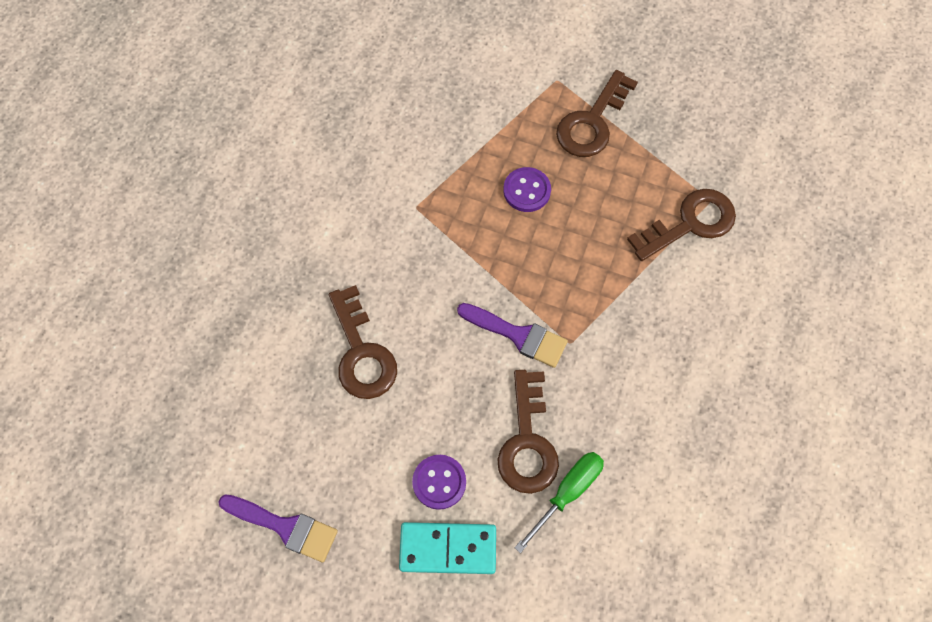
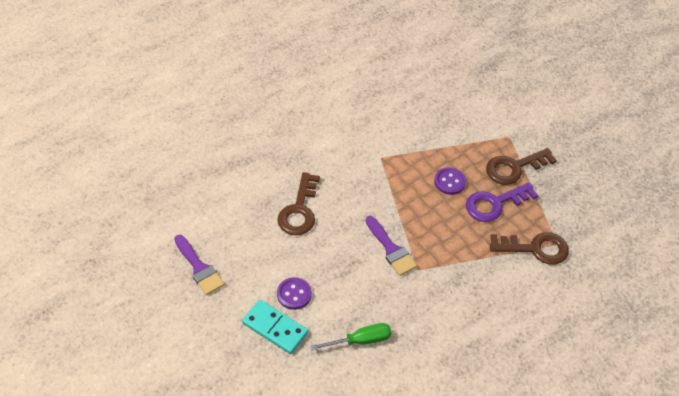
camera: 30 degrees right, 15 degrees down
brown key [497,370,559,494] -> none
none -> purple key [466,182,538,222]

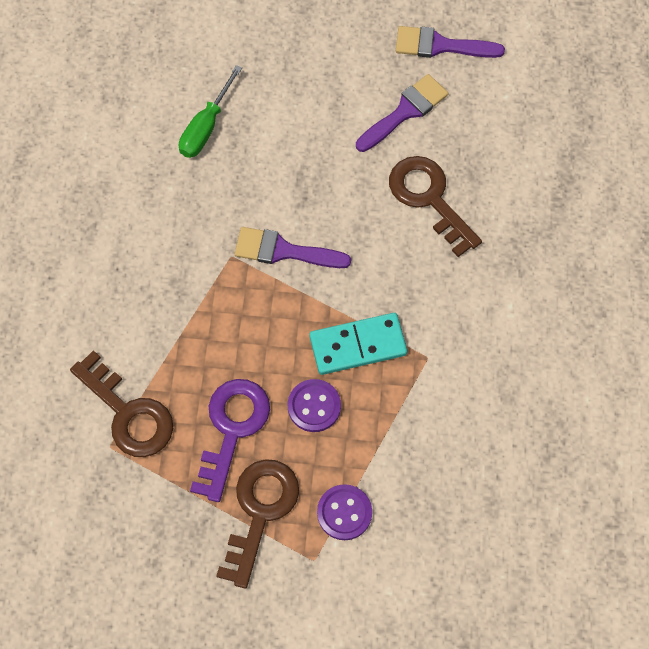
camera: 135 degrees right, 15 degrees up
turquoise domino [242,300,308,354] -> turquoise domino moved to [309,313,407,375]
purple button [277,277,312,310] -> purple button moved to [317,484,372,540]
brown key [490,232,569,265] -> brown key turned 90 degrees counterclockwise [70,350,173,457]
none -> purple brush [356,74,448,152]

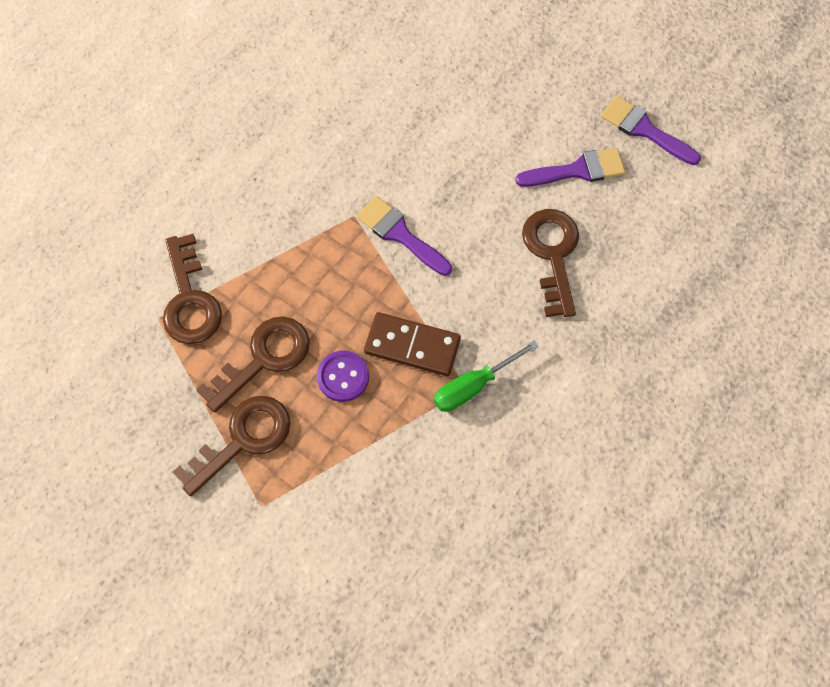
camera: 30 degrees right, 0 degrees up
green screwdriver [179,65,242,158] -> green screwdriver moved to [434,340,539,412]
purple key [190,379,270,502] -> brown key [196,317,310,413]
turquoise domino [309,313,407,375] -> brown domino [364,312,461,376]
purple button [317,484,372,540] -> none

